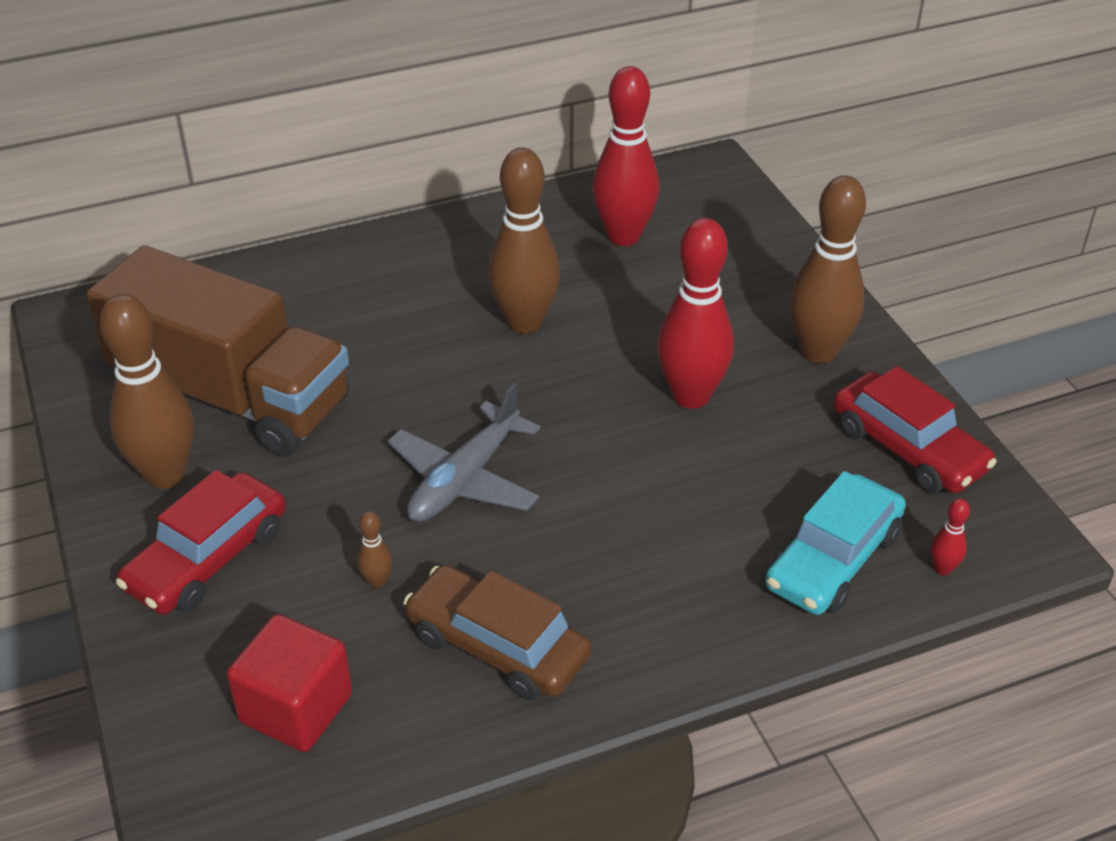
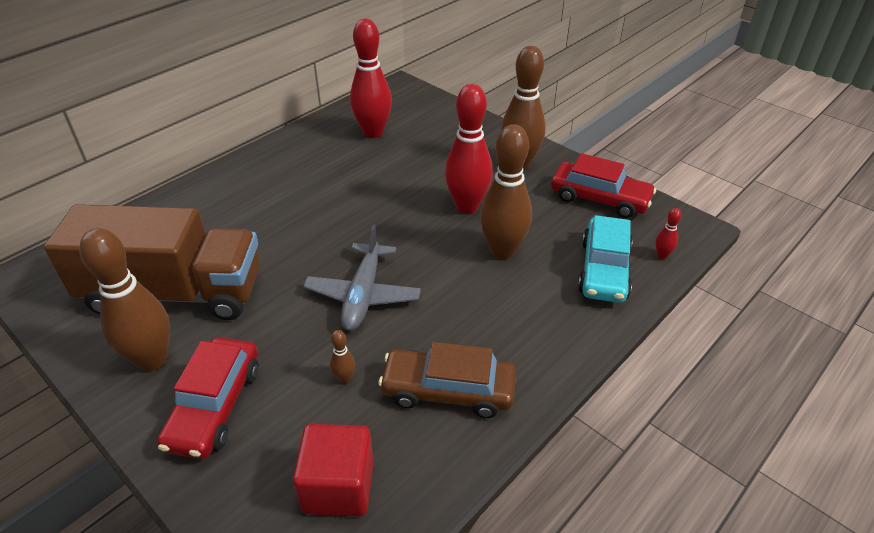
camera: 25 degrees left, 0 degrees up
brown bowling pin [488,147,560,334] -> brown bowling pin moved to [480,124,532,259]

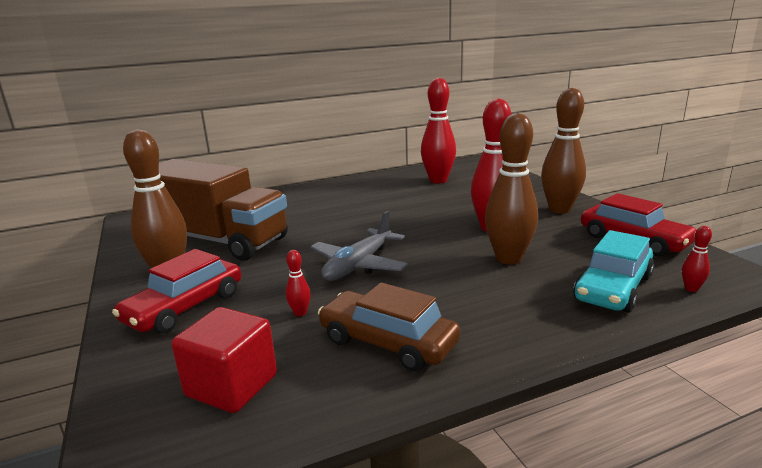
camera: 25 degrees right, 20 degrees down
brown bowling pin [330,330,355,383] -> red bowling pin [286,250,311,316]

